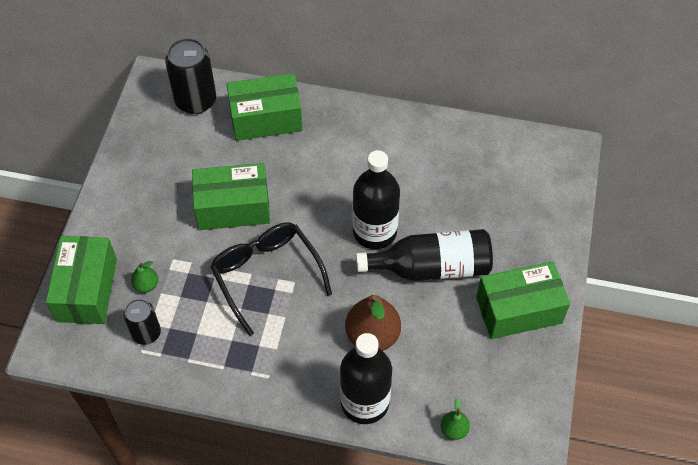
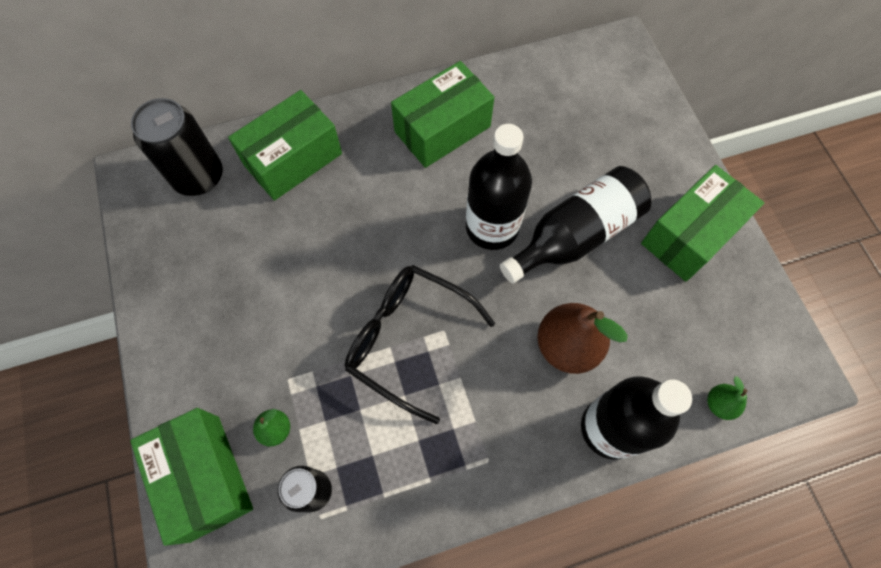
camera: 30 degrees left, 10 degrees up
green box [192,163,270,230] -> green box moved to [391,61,494,168]

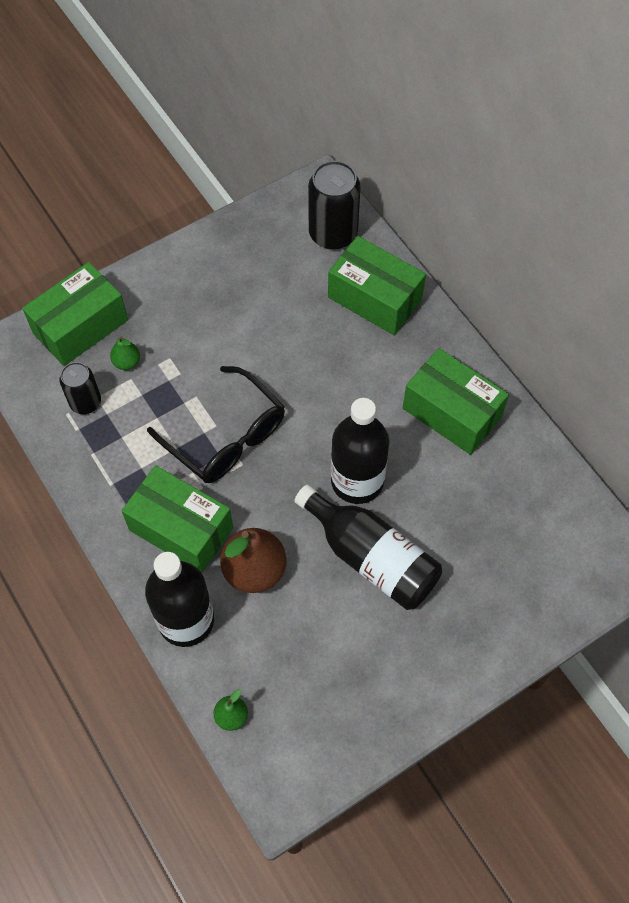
camera: 75 degrees right, 5 degrees down
black glasses [345,265,495,424] -> black glasses turned 120 degrees clockwise [147,366,285,483]
green box [641,165,764,282] -> green box moved to [121,465,233,573]

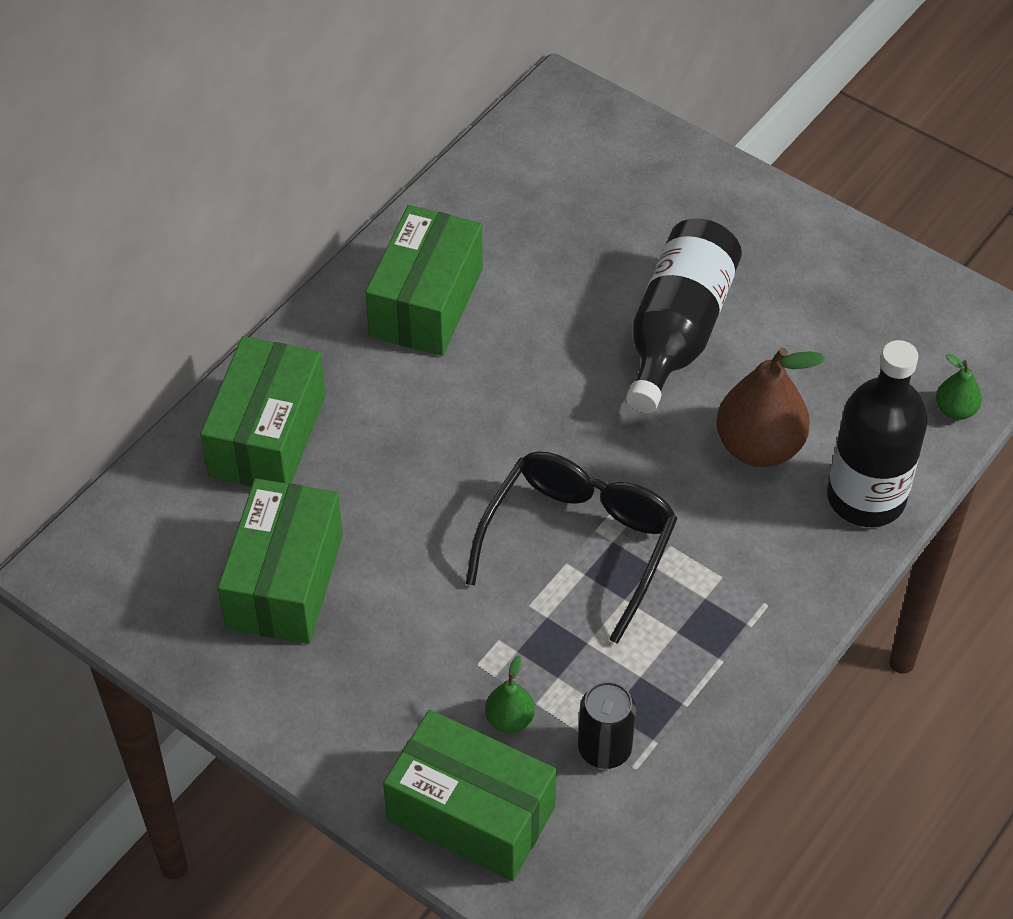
camera: 110 degrees left, 10 degrees down
green box [121,465,233,573] -> green box moved to [218,478,343,644]
black can [308,161,360,250] -> none
black bottle [331,398,390,504] -> none

